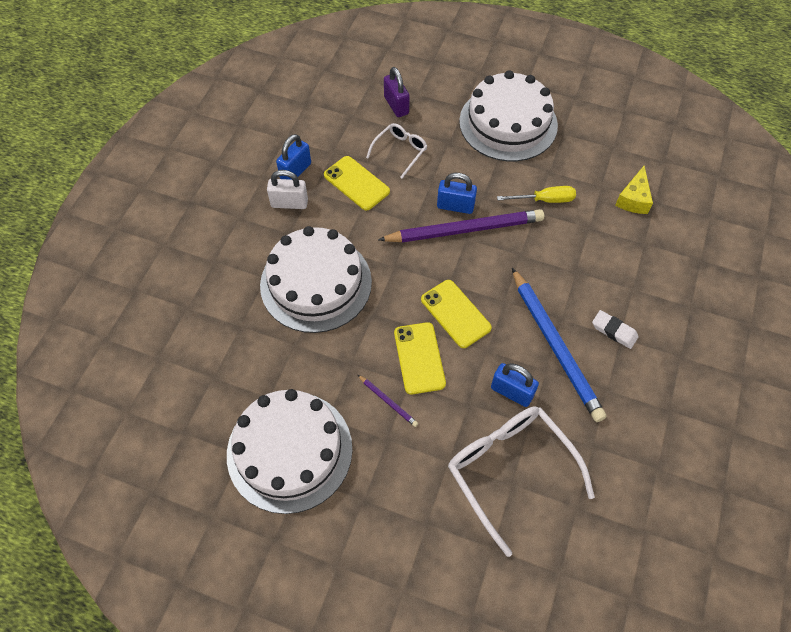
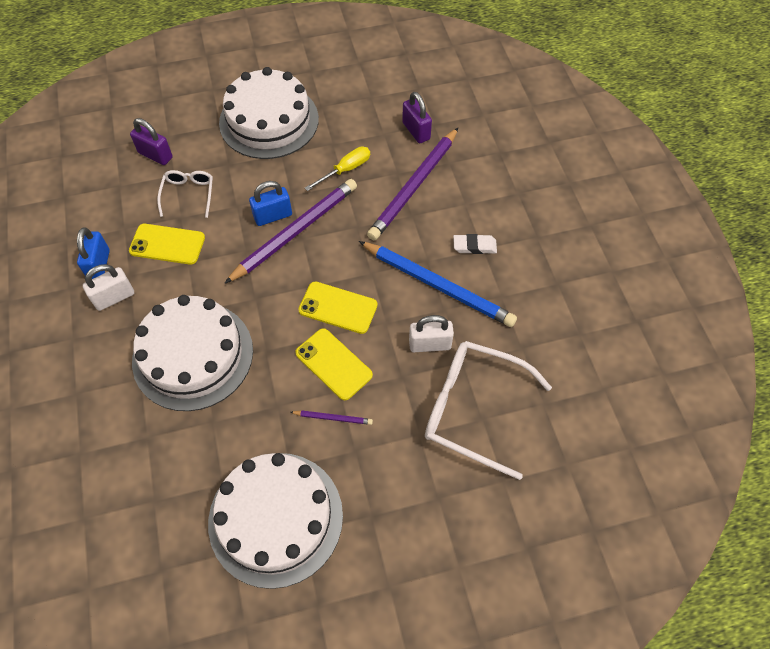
camera: 35 degrees left, 0 degrees up
blue padlock [491,363,539,407] -> white padlock [409,315,454,352]
yellow cheese [615,166,653,214] -> purple padlock [402,92,432,143]
none -> purple pencil [367,128,458,240]

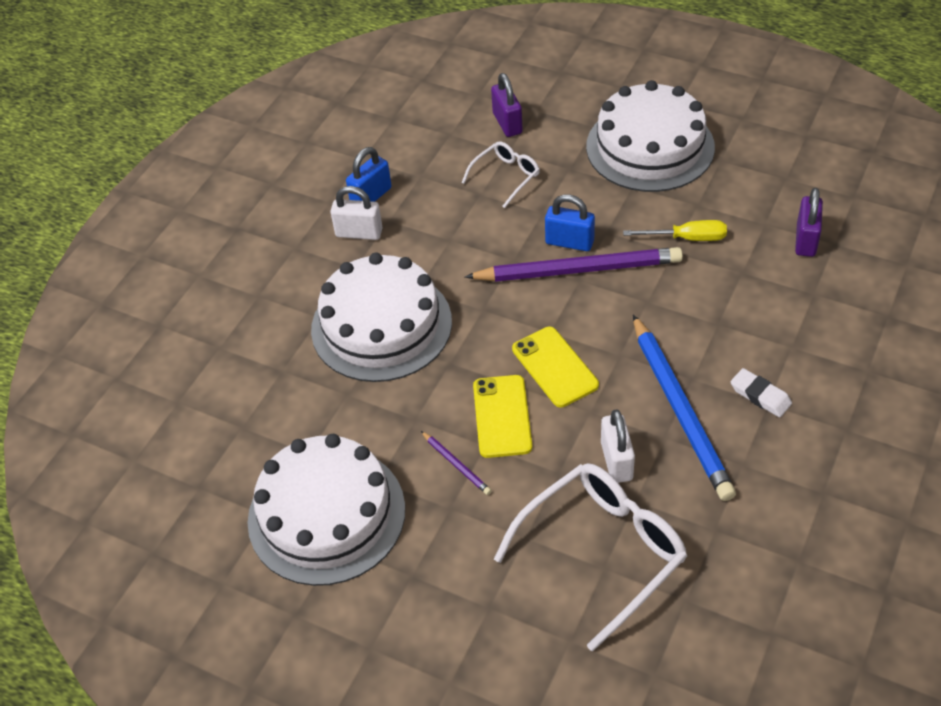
camera: 45 degrees right, 10 degrees down
yellow phone [129,224,205,265] -> none
purple pencil [367,128,458,240] -> none
white padlock [409,315,454,352] -> white padlock turned 45 degrees clockwise [601,409,635,483]
white glasses [425,341,552,480] -> white glasses turned 75 degrees clockwise [494,463,687,651]

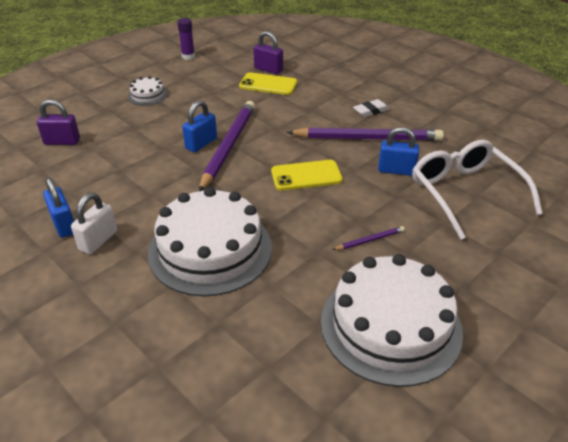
camera: 75 degrees left, 10 degrees down
white glasses [462,141,540,208] -> none
yellow phone [473,375,532,458] -> yellow phone moved to [239,72,297,95]
white cake [586,80,715,192] -> white cake [128,76,168,106], size x0.44
white padlock [601,409,635,483] -> blue padlock [378,127,419,176]
yellow screwdriver [623,220,727,241] -> none
blue pencil [633,315,736,501] -> purple pencil [287,127,444,141]
none -> purple glue stick [177,18,195,60]

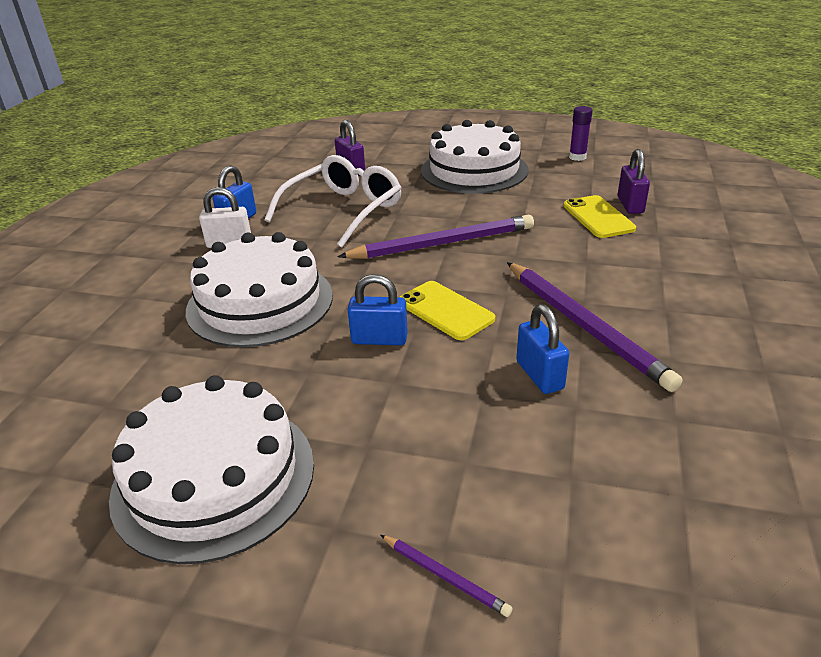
camera: 60 degrees right, 5 degrees down
white cake [128,76,168,106] -> white cake [421,120,529,194], size x2.25
blue padlock [182,100,217,152] -> blue padlock moved to [347,274,408,345]
purple pencil [333,226,405,250] -> purple pencil moved to [381,535,512,617]
white eraser [353,99,389,117] -> none
white glasses [412,140,543,240] -> white glasses moved to [265,155,402,248]

